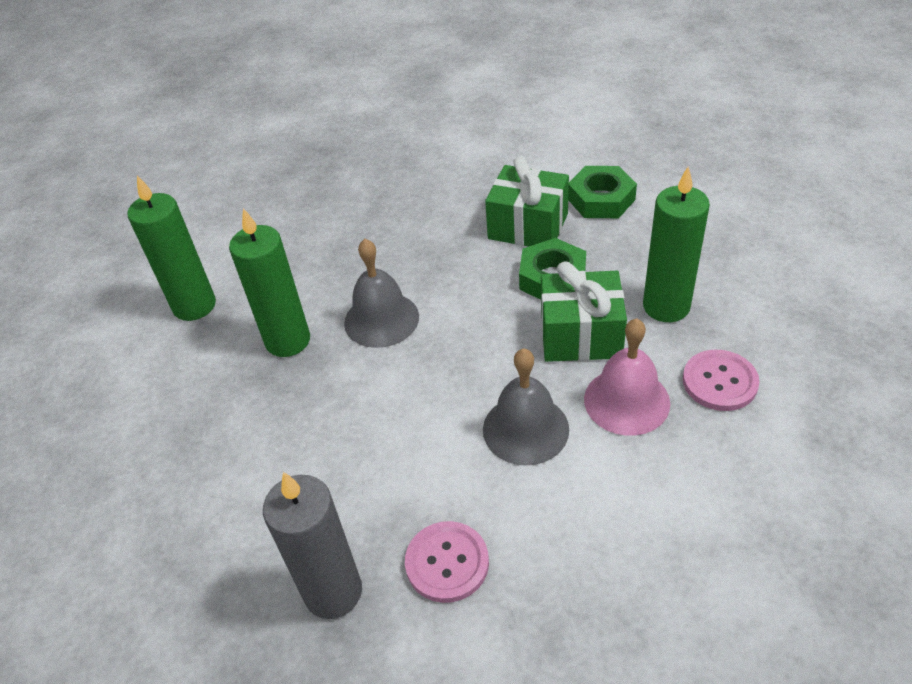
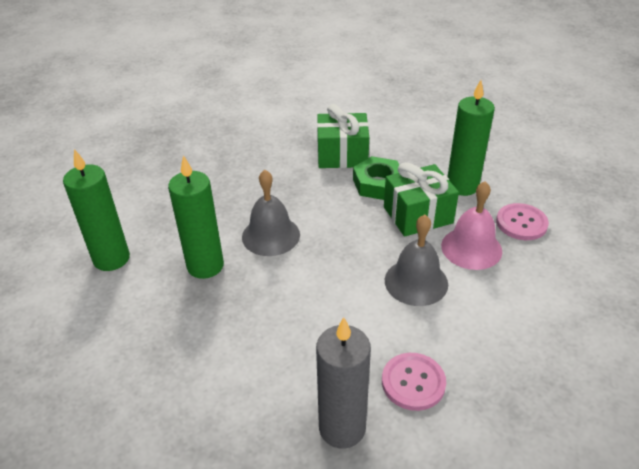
camera: 25 degrees left, 5 degrees down
green nut [568,166,637,218] -> none

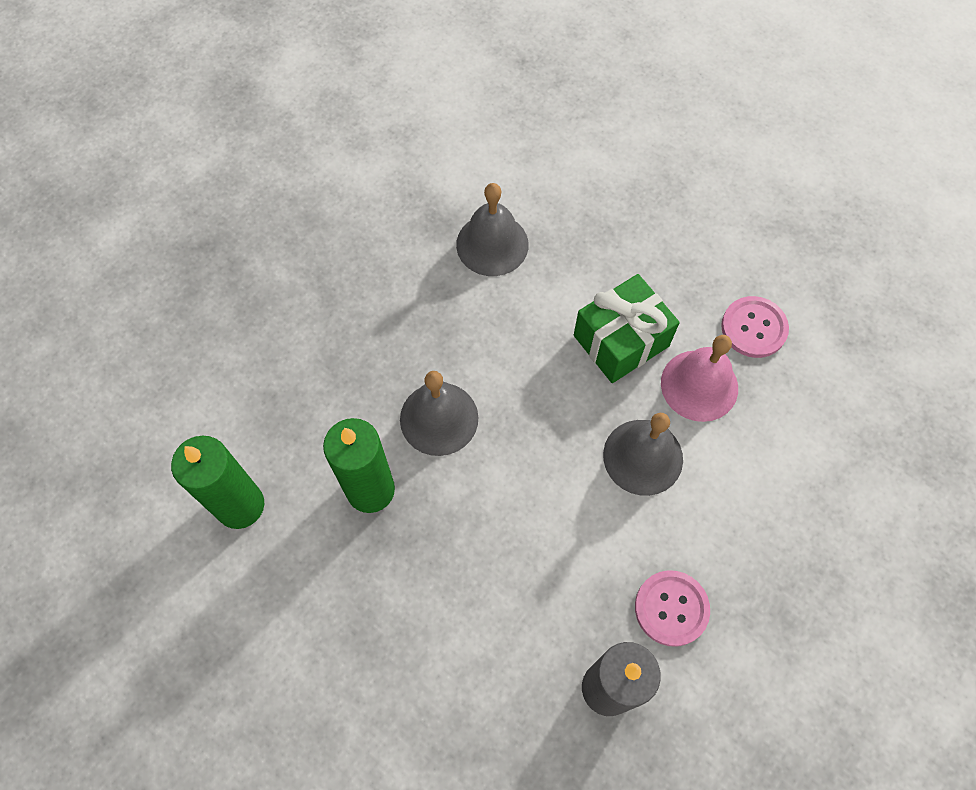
camera: 15 degrees left, 25 degrees up
green gift [317,104,369,168] -> grey bell [456,183,529,276]
green nut [353,156,399,200] -> none
green candle [447,80,495,196] -> none

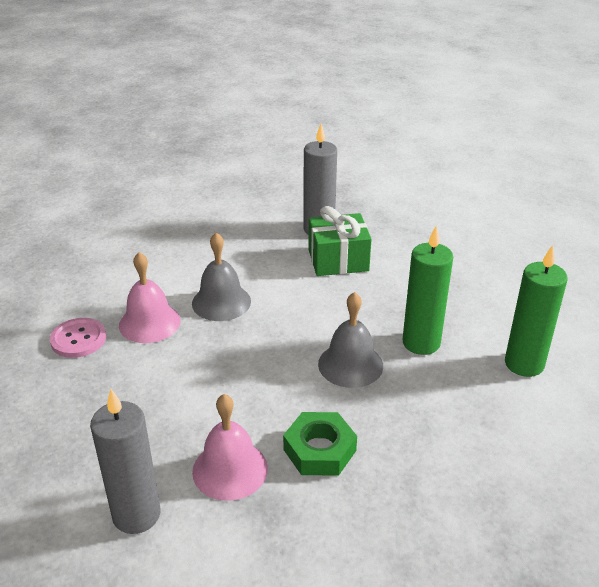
camera: 155 degrees left, 30 degrees down
grey bell [456,183,529,276] -> pink bell [192,394,268,501]
green gift [574,274,680,383] -> green gift moved to [308,206,371,276]
pink button [635,570,710,647] -> none
none -> grey candle [90,389,161,534]
none -> green nut [283,412,357,476]

